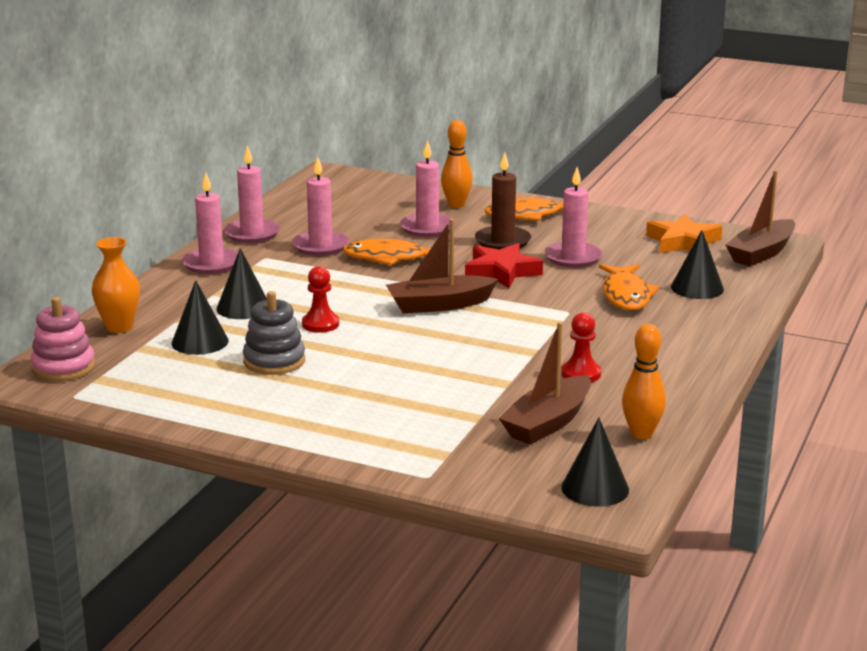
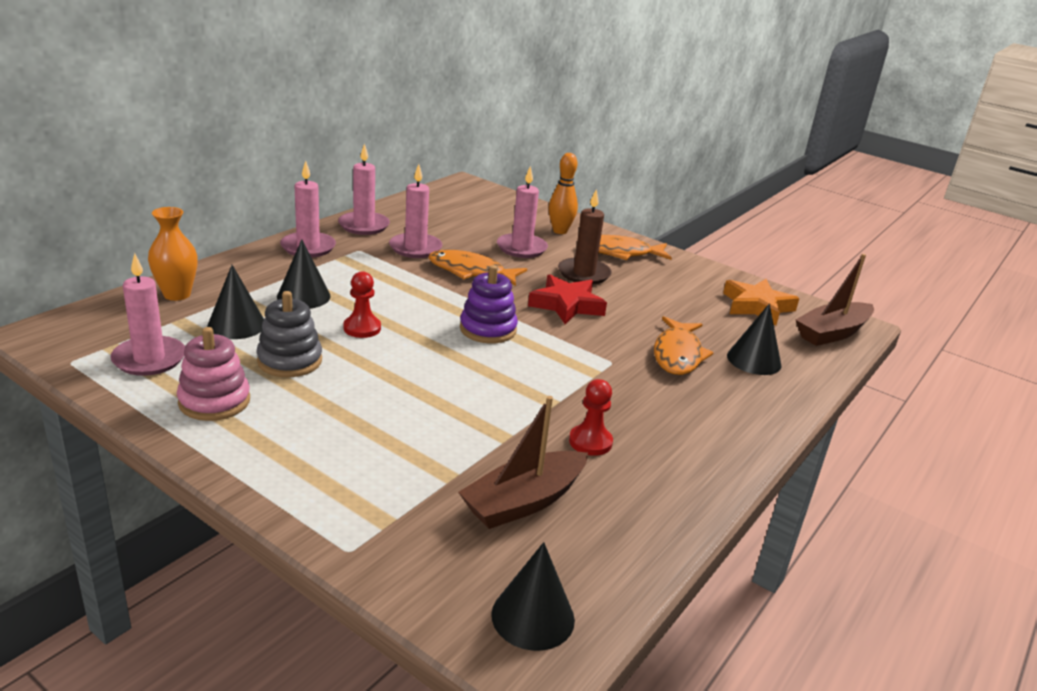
camera: 10 degrees right, 5 degrees up
pink stacking toy [30,297,95,381] -> pink stacking toy moved to [177,327,250,421]
brown boat [386,219,498,313] -> purple stacking toy [460,265,518,344]
pink candle [545,167,603,268] -> pink candle moved to [110,253,185,376]
orange bowling pin [622,324,666,439] -> none

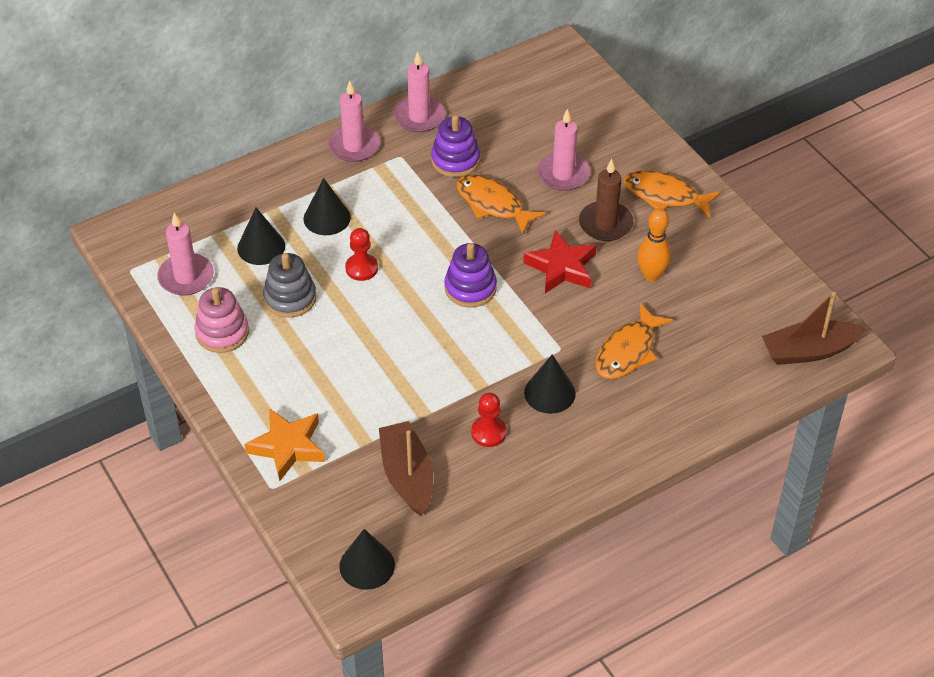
camera: 25 degrees right, 20 degrees up
orange vase [148,207,198,301] -> none
pink candle [389,164,442,258] -> purple stacking toy [431,115,480,177]
brown boat [458,396,588,529] -> brown boat turned 90 degrees clockwise [379,421,433,516]
orange bowling pin [548,153,578,234] -> orange bowling pin moved to [637,209,671,282]
orange star [723,279,800,326] -> orange star moved to [244,408,325,481]
black cone [727,304,781,375] -> black cone moved to [524,354,576,414]

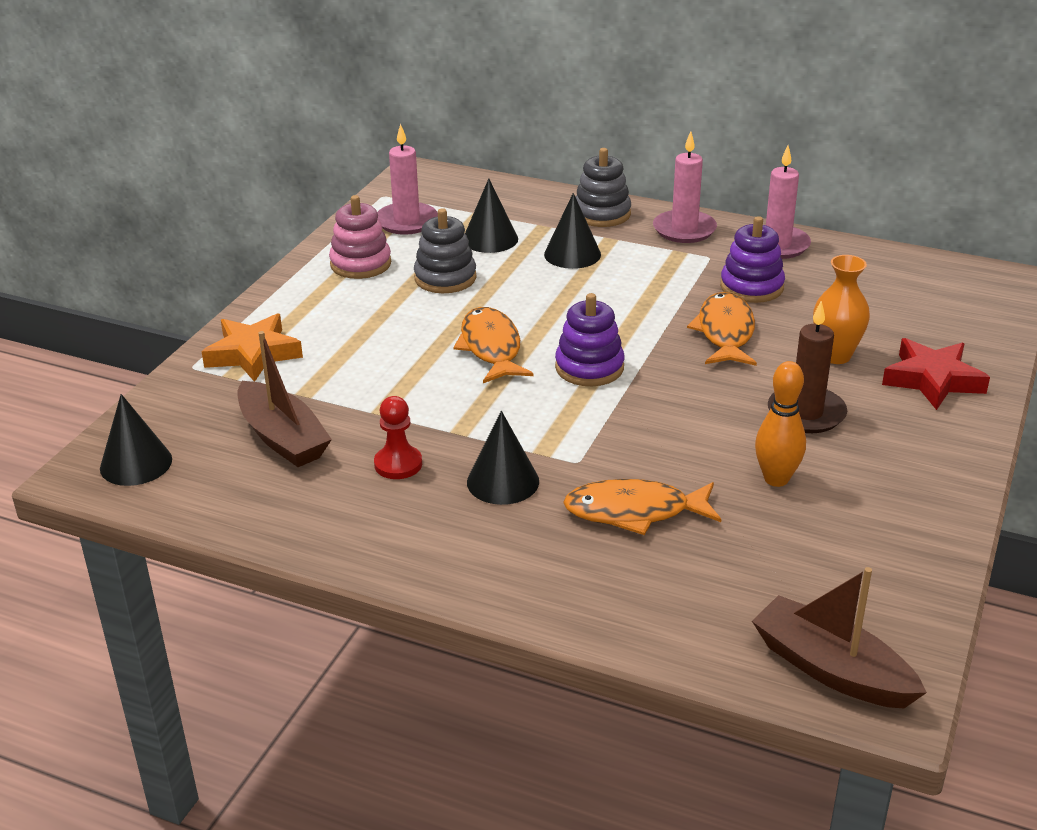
camera: 55 degrees right, 15 degrees down
red pawn [345,228,378,281] -> none
brown boat [379,421,433,516] -> brown boat turned 105 degrees clockwise [237,331,332,467]
red star [523,230,596,293] -> red star moved to [882,338,990,410]
pink candle [537,109,590,191] -> orange vase [813,255,870,364]
orange fish [623,170,721,218] -> orange fish moved to [453,307,533,383]
none -> grey stacking toy [576,148,631,227]

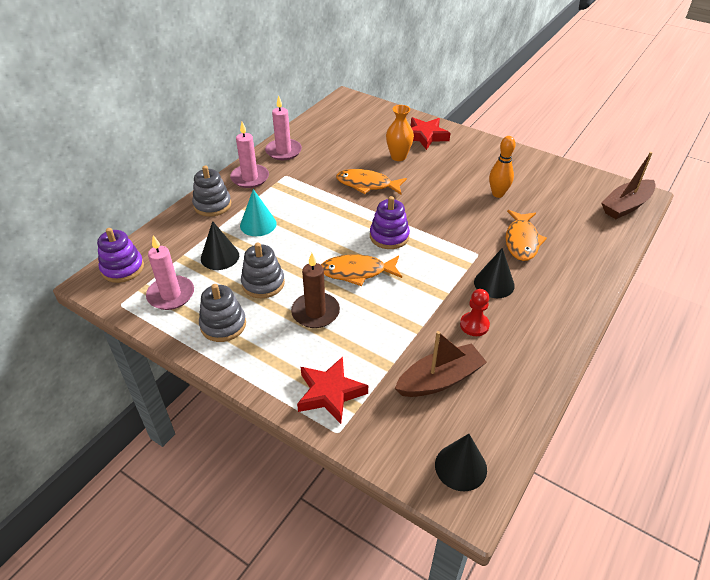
camera: 80 degrees left, 10 degrees up
orange star [201,314,303,382] -> red star [297,357,368,424]
pink stacking toy [329,195,391,279] -> grey stacking toy [199,284,246,342]
black cone [544,193,601,269] -> turquoise cone [240,189,276,236]
purple stacking toy [720,216,785,303] -> purple stacking toy moved to [97,228,144,283]
brown candle [768,301,847,433] -> brown candle moved to [291,253,340,328]

